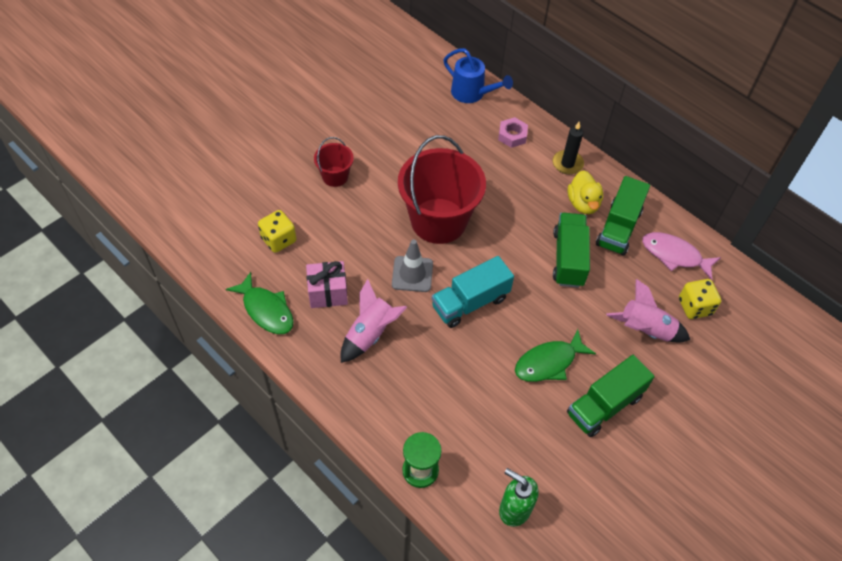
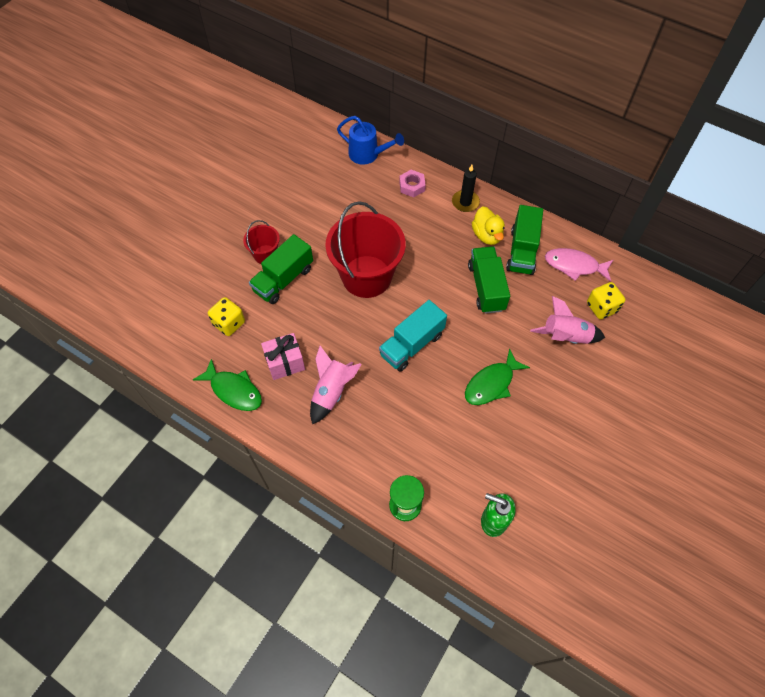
camera: 10 degrees left, 5 degrees up
grey traffic cone [392,239,433,292] -> none
green truck [567,355,655,437] -> green truck moved to [249,234,313,304]

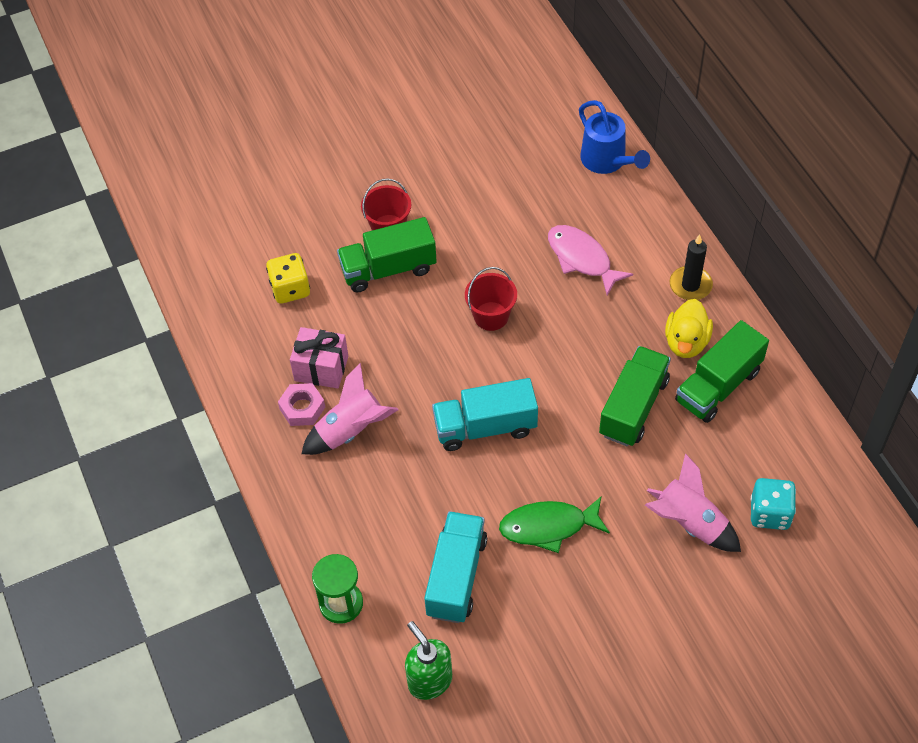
camera: 35 degrees right, 5 degrees down
green fish [193,359,262,411] -> none
red bucket [325,201,406,298] -> red bucket [465,267,517,331], size x0.48
pink nut [399,170,426,197] -> pink nut moved to [278,383,325,426]
pink fish [545,248,613,282] -> pink fish moved to [548,225,633,296]
yellow dice [587,282,625,320] -> turquoise dice [751,478,796,530]
none -> turquoise truck [424,511,487,623]

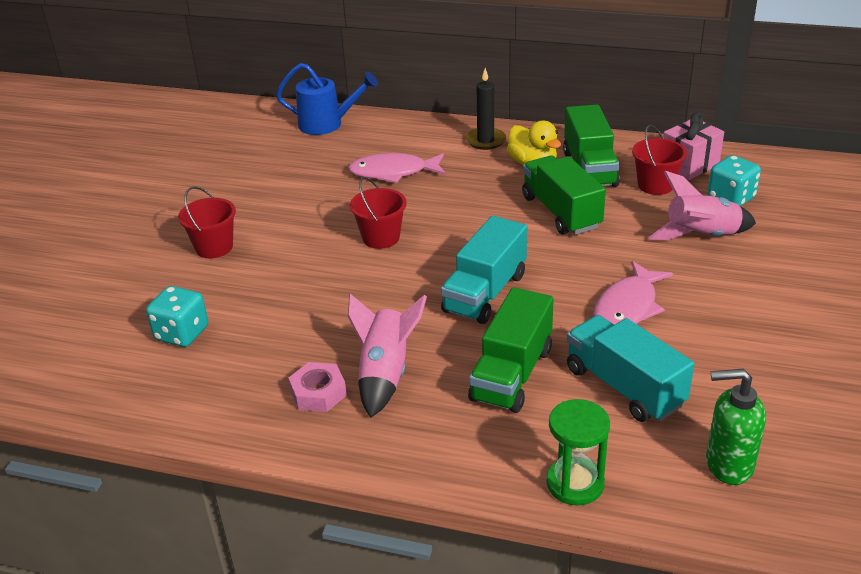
camera: 50 degrees left, 20 degrees down
yellow dice [266,253,310,304] -> turquoise dice [146,286,208,347]
pink gift [290,327,348,389] -> pink gift moved to [663,112,724,180]
green truck [337,217,437,293] -> green truck moved to [468,287,554,413]
green fish [499,497,610,553] -> pink fish [594,261,673,325]
none -> red bucket [632,125,687,195]

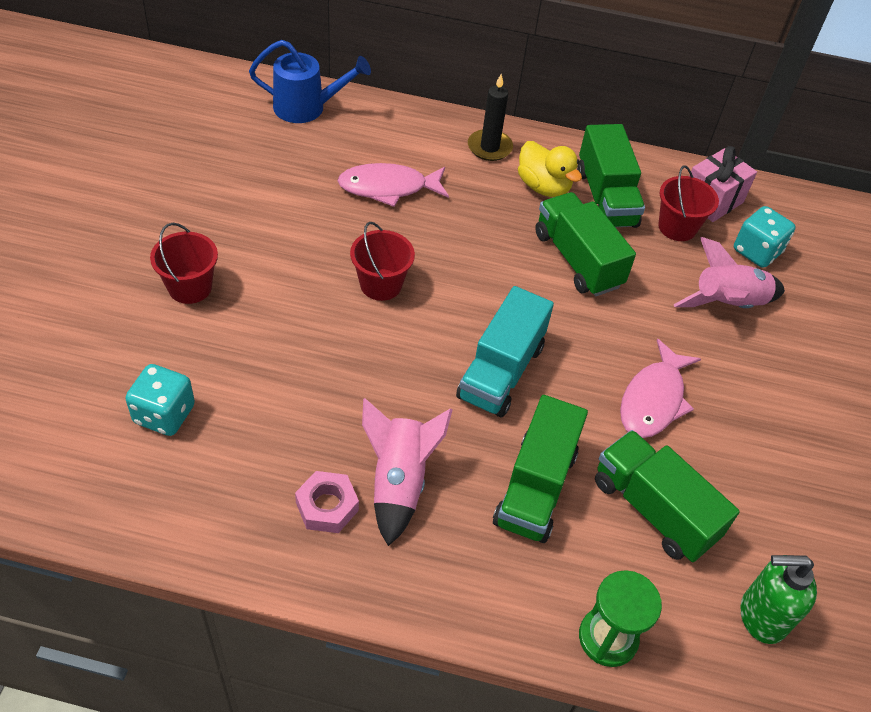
camera: 10 degrees left, 15 degrees up
turquoise truck [567,315,694,422] -> green truck [595,430,740,562]

